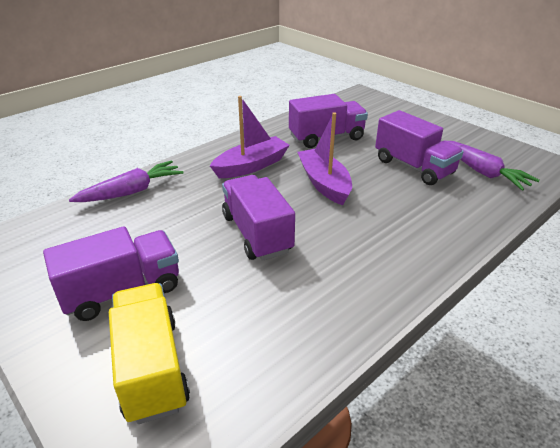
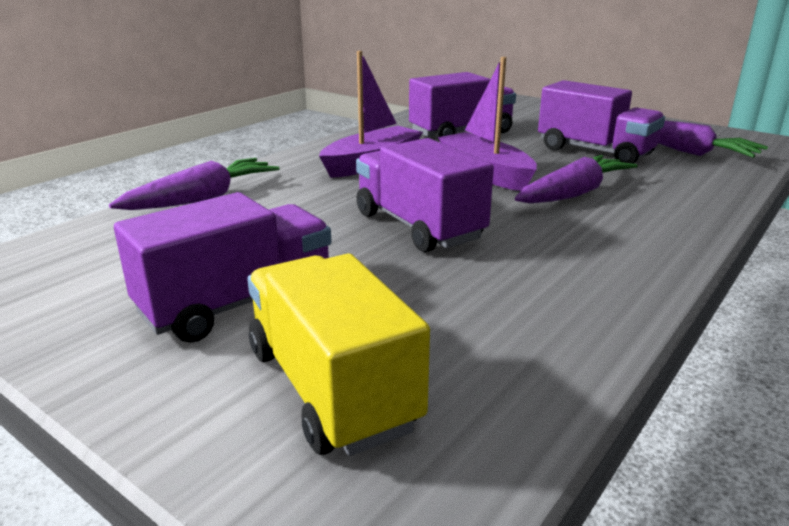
camera: 10 degrees left, 10 degrees down
none -> purple carrot [515,155,638,203]

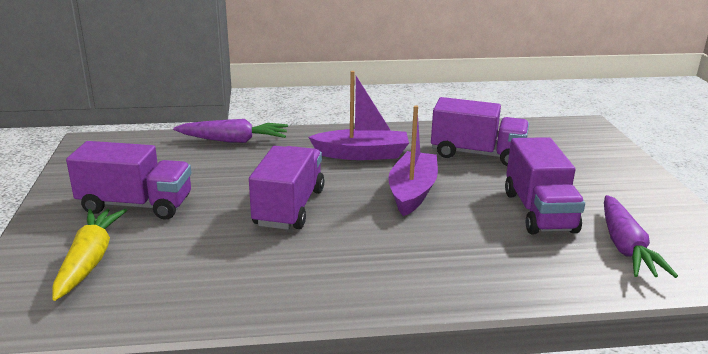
camera: 45 degrees right, 0 degrees up
yellow truck [247,254,430,456] -> yellow carrot [52,209,127,301]
purple carrot [515,155,638,203] -> none

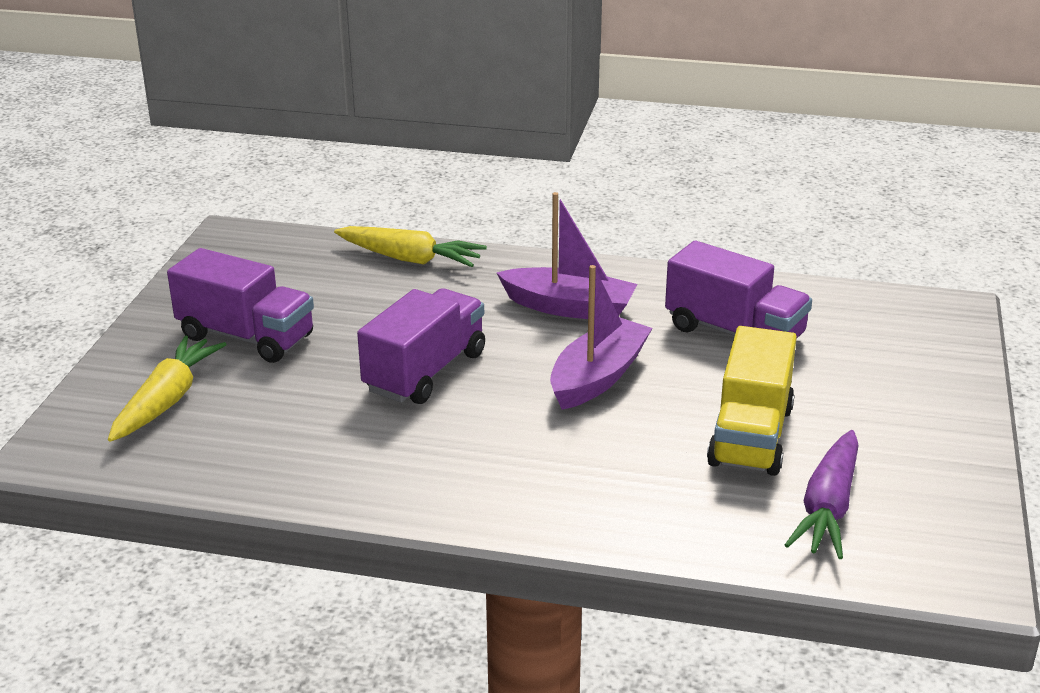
camera: 20 degrees right, 5 degrees up
purple carrot [173,119,288,143] -> yellow carrot [334,226,487,267]
purple truck [505,137,585,234] -> yellow truck [707,326,797,476]

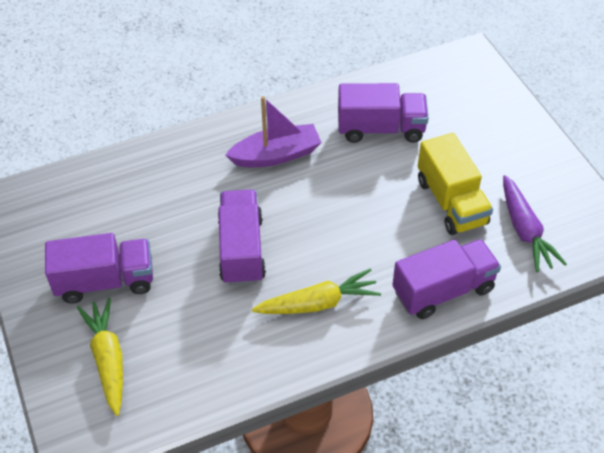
camera: 35 degrees left, 20 degrees up
yellow carrot [334,226,487,267] -> yellow carrot moved to [252,268,381,314]
purple boat [550,265,653,410] -> none
none -> purple truck [393,239,501,319]

